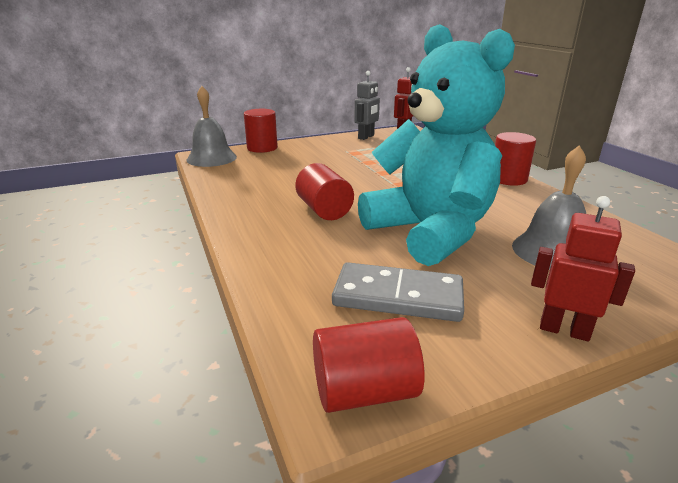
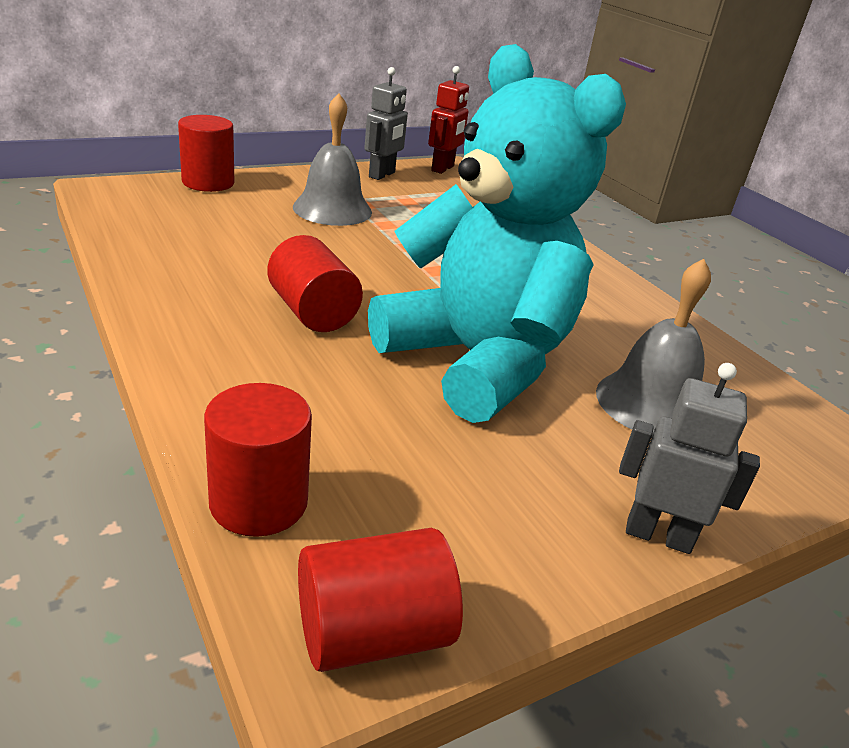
camera: 10 degrees left, 5 degrees up
grey bell [186,86,237,167] -> grey bell moved to [293,93,372,226]
grey domino [332,262,464,322] -> none
red cylinder [495,132,536,186] -> red cylinder moved to [204,383,312,537]
red robot [531,196,635,342] -> grey robot [619,363,760,554]

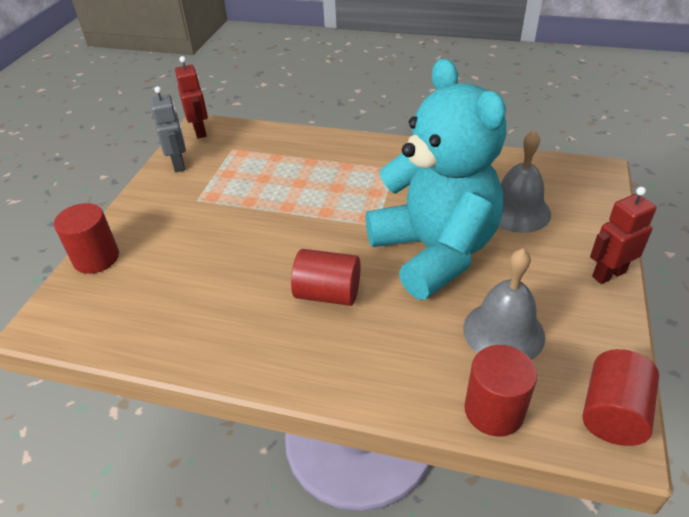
camera: 40 degrees left, 10 degrees up
grey bell [293,93,372,226] -> grey bell moved to [463,248,545,360]
turquoise teddy bear [368,44,626,423] -> turquoise teddy bear turned 60 degrees clockwise [365,58,506,300]
grey robot [619,363,760,554] -> red robot [590,187,657,284]

